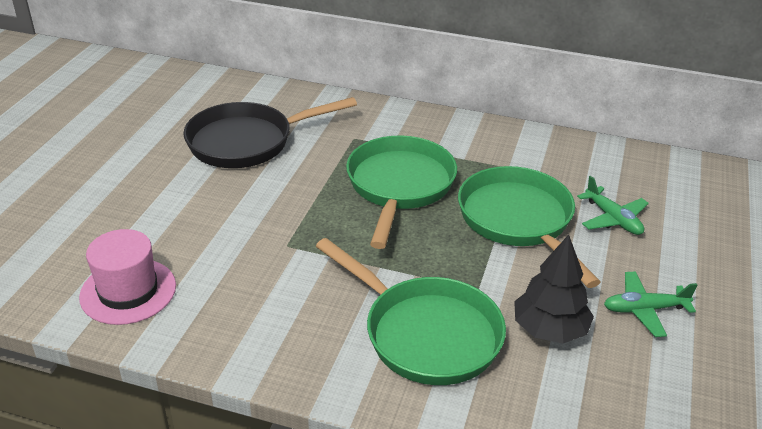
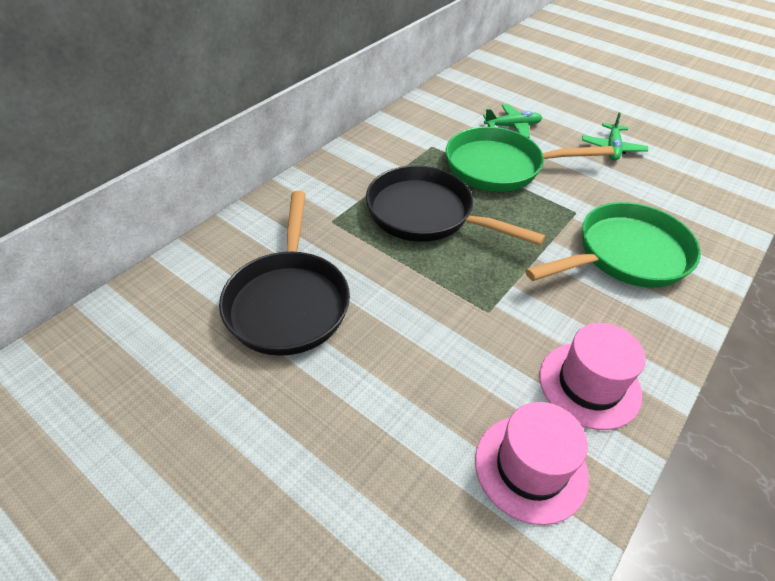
camera: 70 degrees left, 10 degrees up
green pan [346,135,457,249] -> black pan [366,165,546,246]
black tree [514,235,594,343] -> none
none -> pink hat [540,323,646,430]

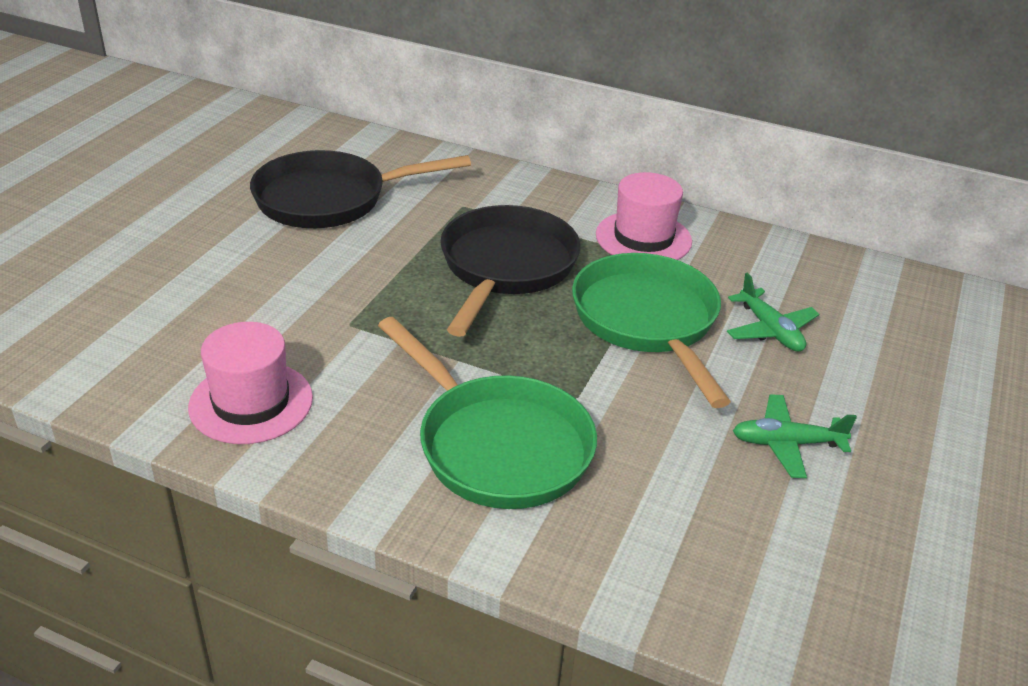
camera: 75 degrees right, 10 degrees down
pink hat [475,402,589,525] -> pink hat moved to [596,172,692,260]

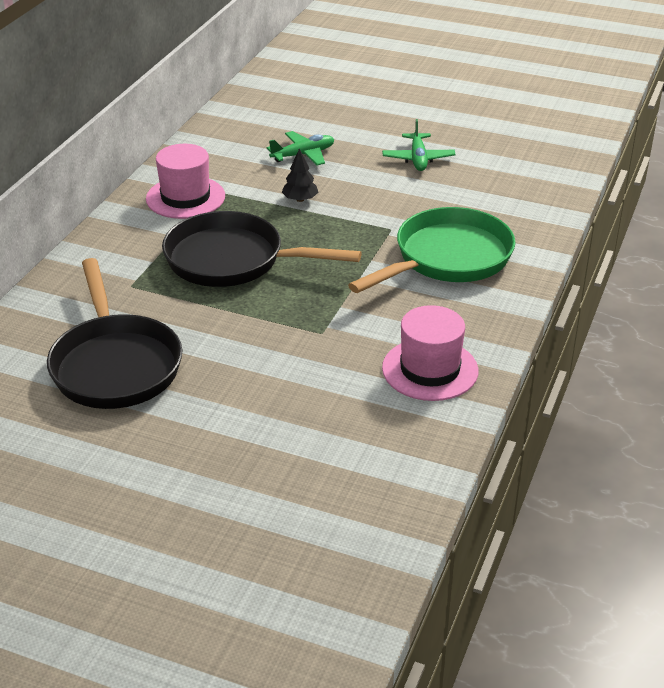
camera: 90 degrees left, 0 degrees up
green pan [572,253,731,408] -> black tree [282,149,318,202]

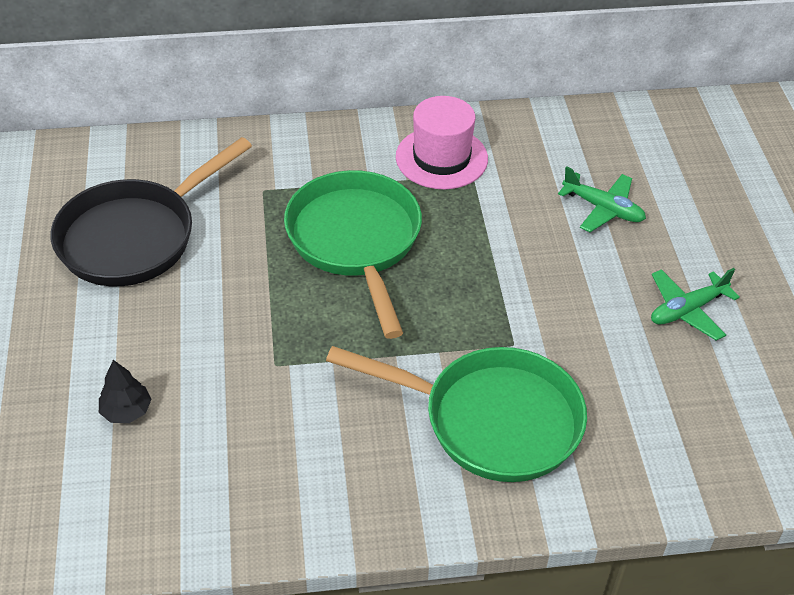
camera: 60 degrees right, 10 degrees up
black pan [162,211,362,287] -> green pan [284,170,422,339]
black tree [282,149,318,202] -> black tree moved to [99,360,152,423]
pink hat [382,305,478,401] -> none

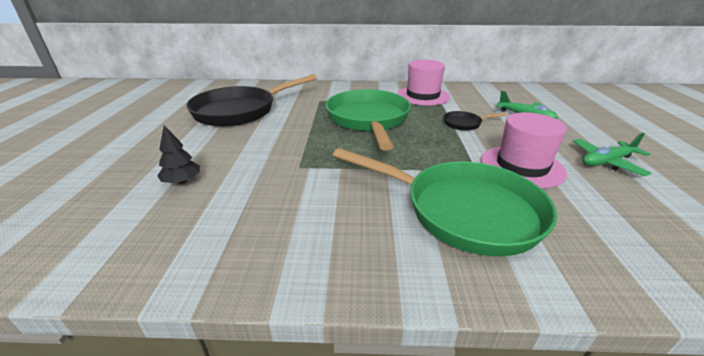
camera: 10 degrees right, 15 degrees down
none -> black pan [443,111,507,131]
none -> pink hat [481,112,567,188]

